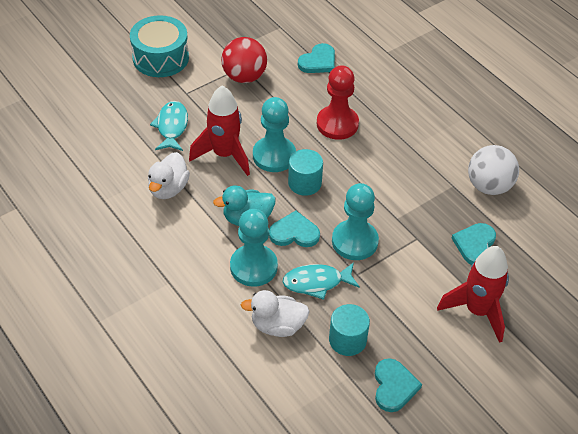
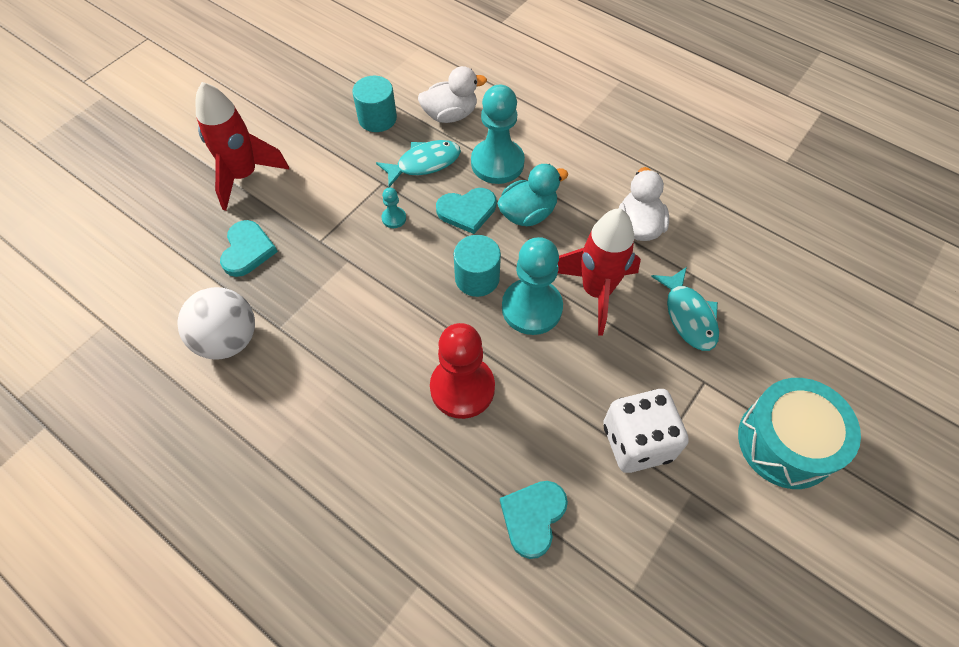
camera: 165 degrees right, 10 degrees up
red ball [221,37,267,83] -> white dice [603,389,689,473]
turquoise pawn [332,183,379,260] -> turquoise pawn [381,187,406,228], size x0.44
turquoise heart [375,358,422,412] -> none

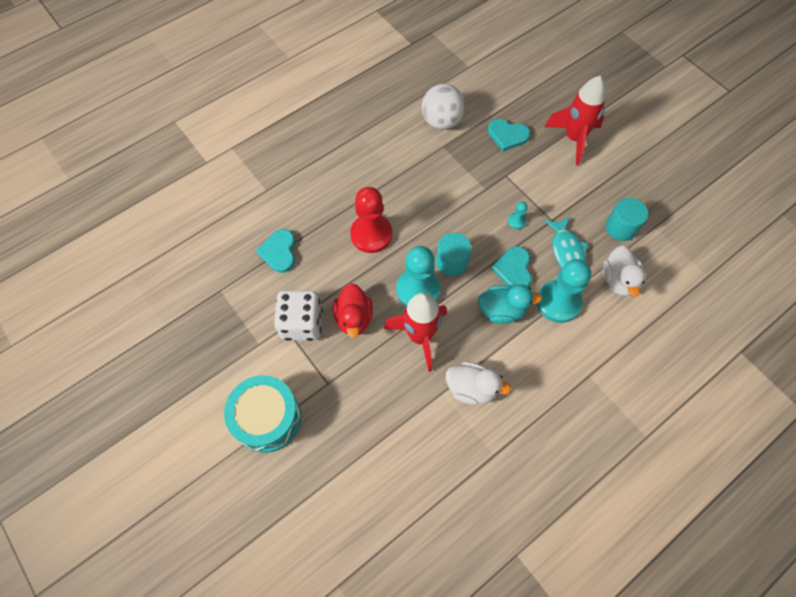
camera: 105 degrees right, 5 degrees up
turquoise duck [497,164,568,226] -> turquoise duck turned 75 degrees counterclockwise [478,284,542,324]
turquoise heart [500,481,568,559] -> turquoise heart turned 135 degrees counterclockwise [256,229,295,273]
turquoise fish [651,267,719,351] -> none
none -> red duck [333,283,373,338]

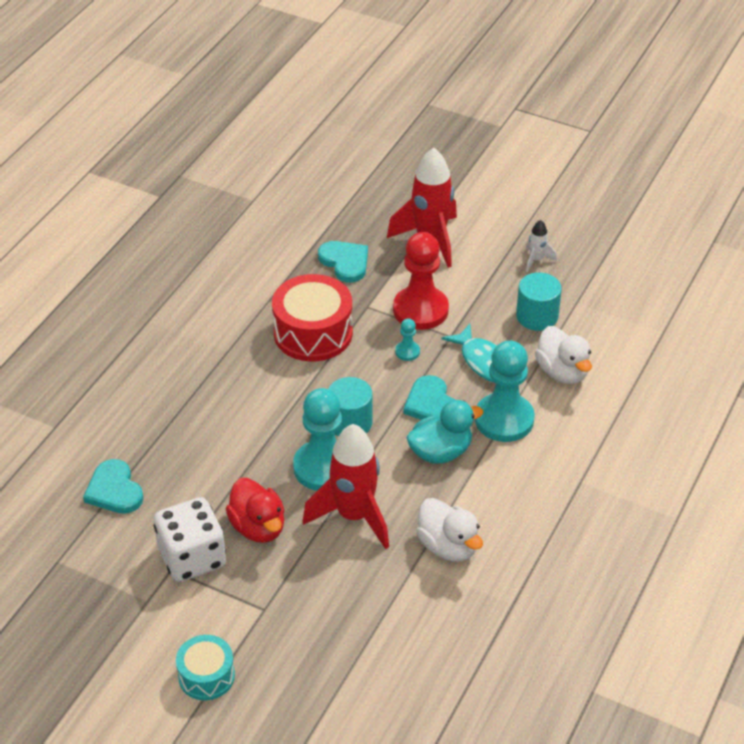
camera: 25 degrees left, 20 degrees down
turquoise drum [224,375,301,453] -> turquoise drum [176,635,235,700], size x0.59
red pawn [350,187,392,253] -> red pawn moved to [393,232,449,330]
white ball [422,84,465,129] -> none
white duck [446,362,511,405] -> white duck turned 60 degrees clockwise [416,498,483,562]
turquoise heart [488,119,530,151] -> turquoise heart turned 120 degrees counterclockwise [318,241,368,283]
none -> red drum [272,274,353,362]
none -> white rocket [526,220,557,272]

